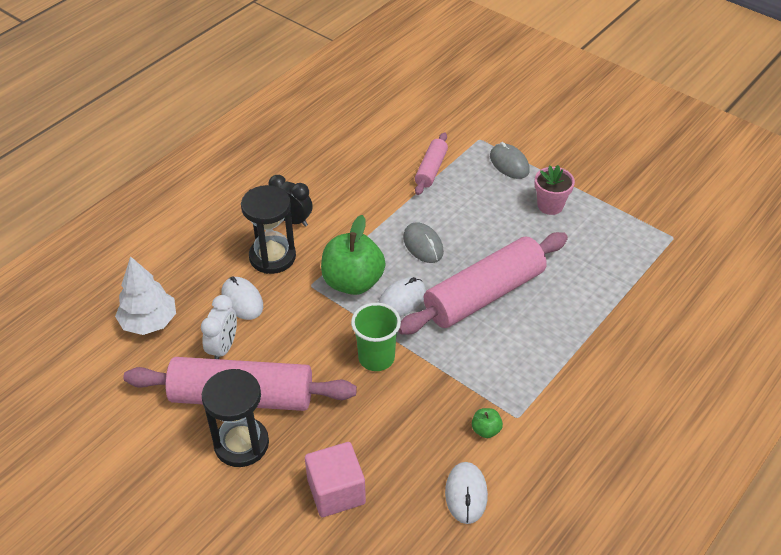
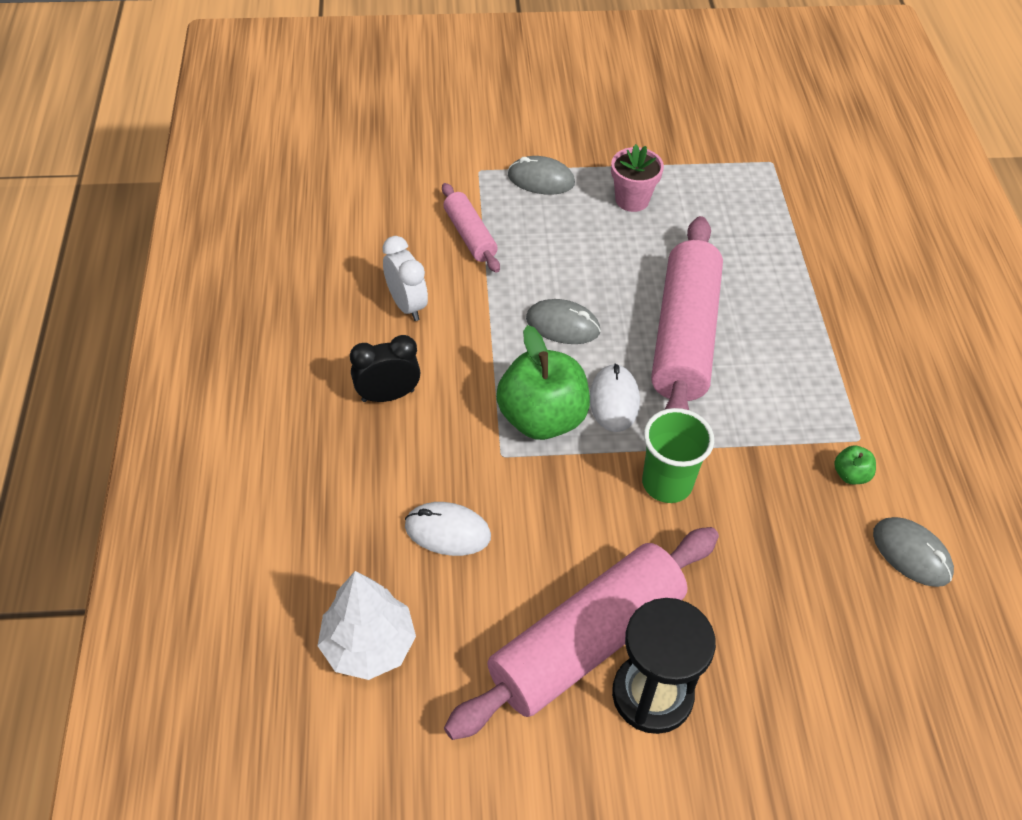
camera: 45 degrees left, 5 degrees up
white clock [201,295,237,359] -> white clock moved to [383,236,428,321]
black hourglass [241,185,296,274] -> none
pink cube [305,442,366,517] -> none
white mouse [445,462,488,524] -> grey mouse [873,517,954,587]

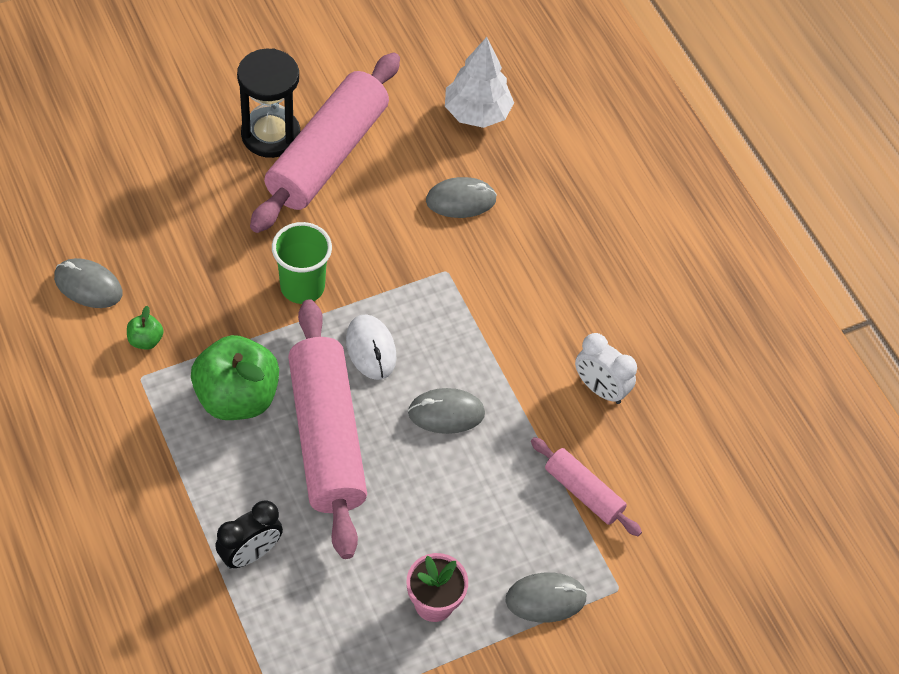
camera: 155 degrees right, 5 degrees up
black clock [350,335,420,402] -> black clock moved to [215,500,283,569]
white mouse [405,502,491,556] -> grey mouse [426,177,497,218]
green apple [496,325,590,440] -> green apple moved to [191,335,279,420]

